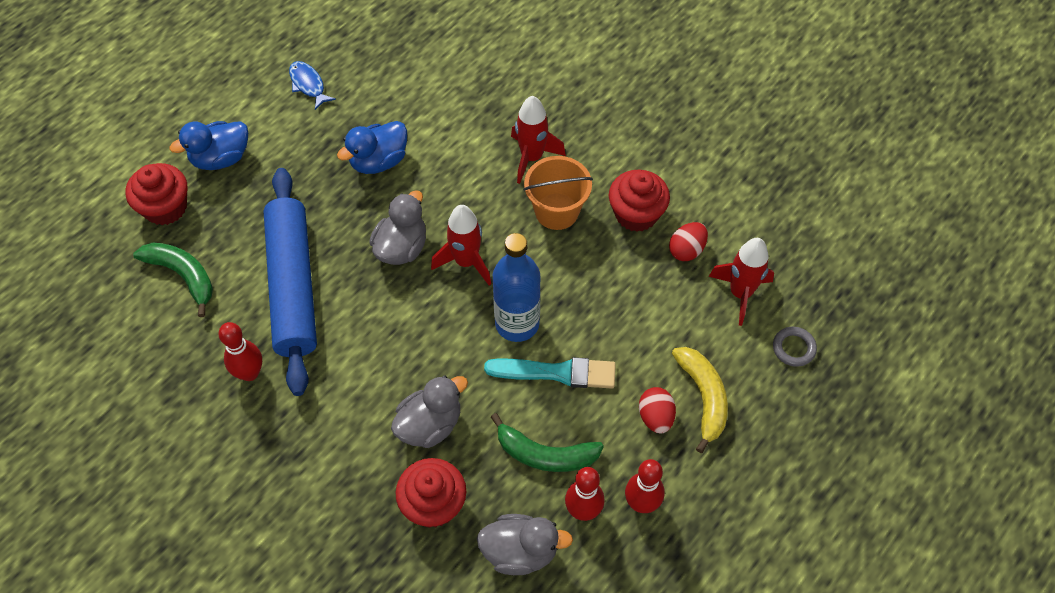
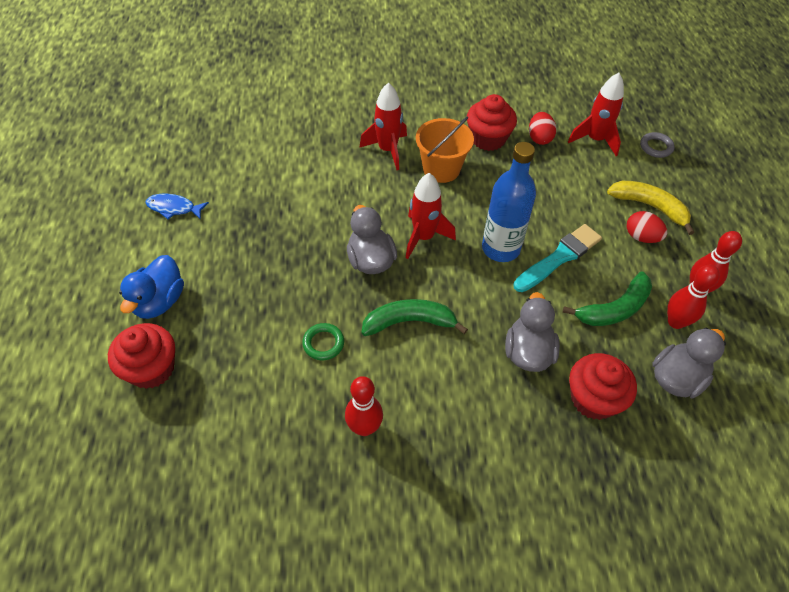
camera: 45 degrees left, 5 degrees down
green banana [133,243,213,317] -> green banana moved to [361,299,468,336]
blue rolling pin [263,168,317,396] -> green ring [302,323,344,360]
blue duck [337,121,407,174] -> none

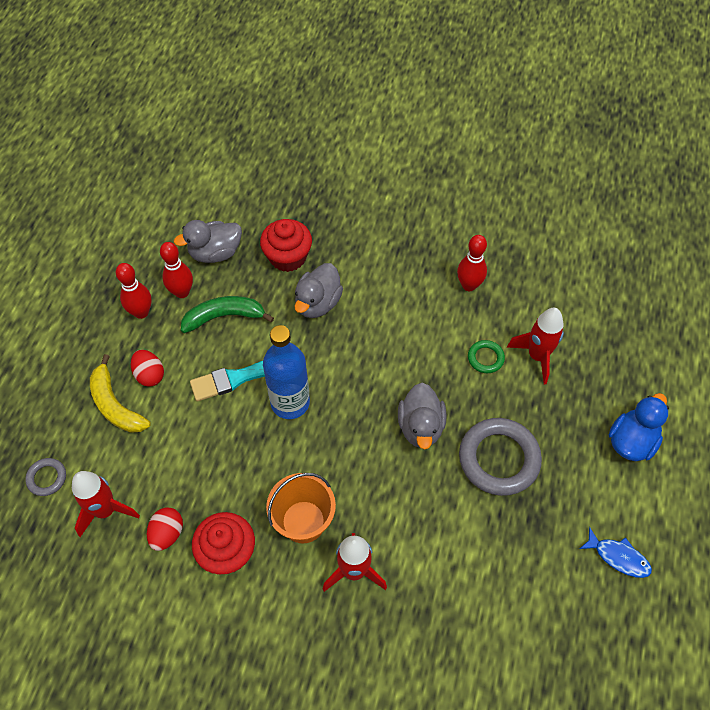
camera: 160 degrees left, 5 degrees up
red cupcake [108,323,175,389] -> none
green banana [361,299,468,336] -> none
red rocket [406,173,456,259] -> red rocket moved to [507,308,564,384]
none -> grey ring [459,418,542,496]

